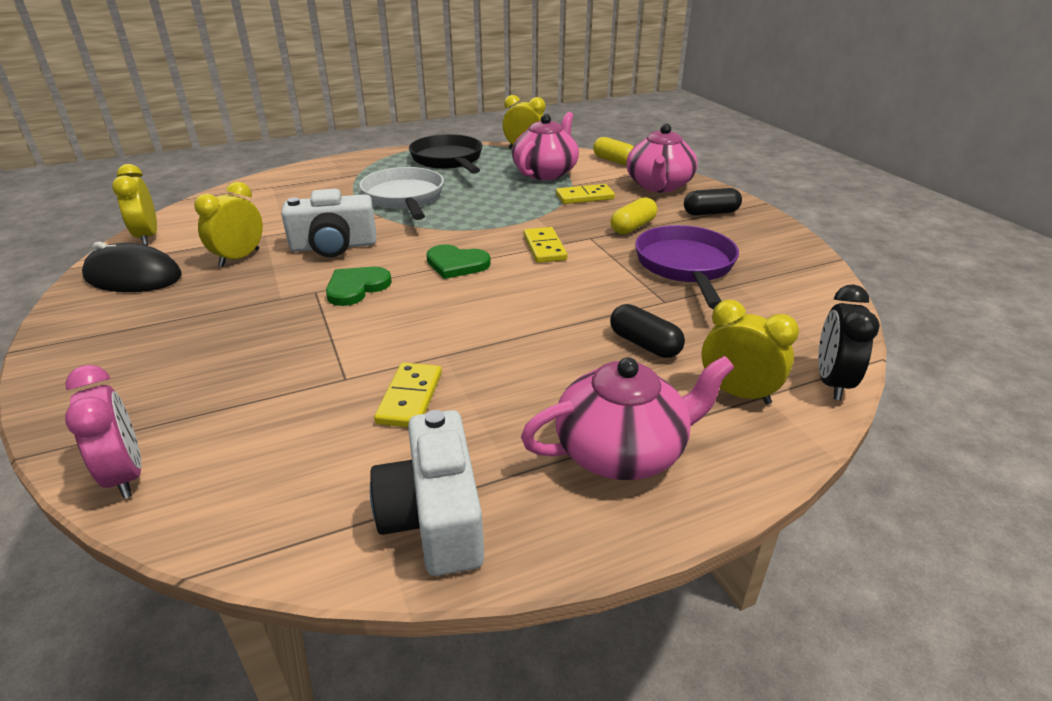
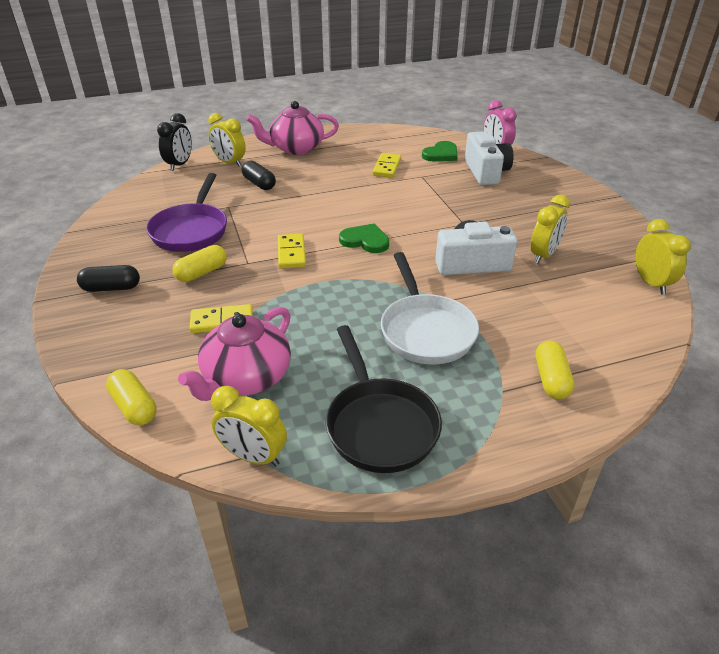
camera: 175 degrees left, 5 degrees up
black mouse [82,241,182,292] -> none
green heart [326,267,392,306] -> green heart moved to [422,141,458,161]
white camera [370,410,484,576] -> white camera moved to [465,131,514,185]
pink teapot [627,124,698,193] -> none
none -> yellow capsule [536,341,574,399]

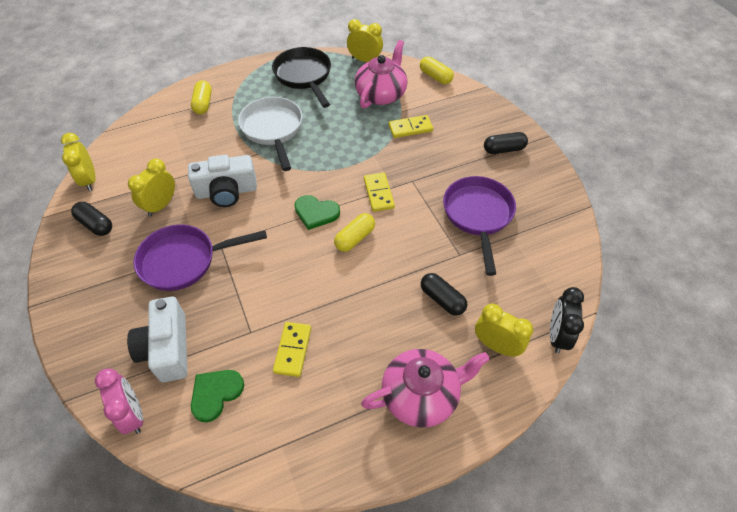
camera: 175 degrees right, 15 degrees up
yellow capsule [172,245,227,282] -> yellow capsule moved to [334,213,375,252]
none -> black capsule [71,202,112,236]
none -> purple pan [133,225,267,291]

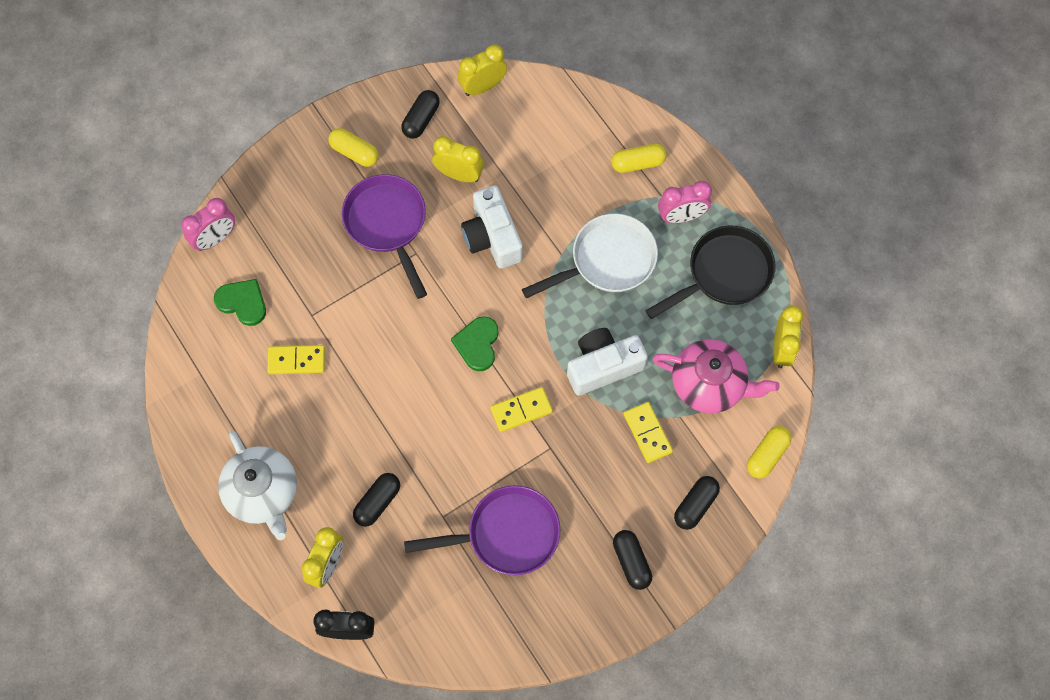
camera: 80 degrees right, 15 degrees up
white camera [127,297,187,382] -> white camera moved to [567,328,648,396]
yellow capsule [334,213,375,252] -> yellow capsule moved to [328,128,379,167]
pink teapot [361,349,490,428] -> white teapot [218,431,297,540]
none -> pink clock [658,181,712,223]
none -> black capsule [674,476,720,530]

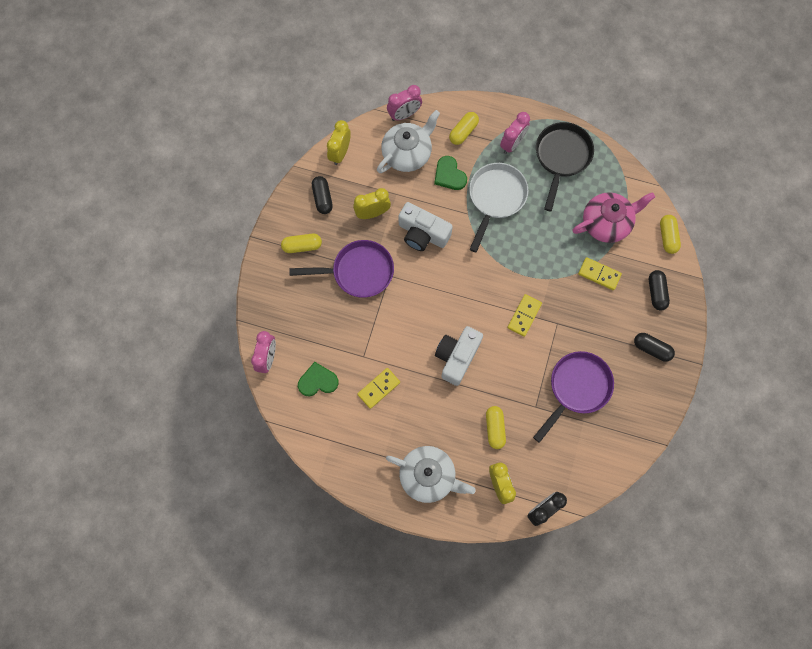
camera: 40 degrees left, 5 degrees up
purple pan [342,174,427,299] -> purple pan turned 150 degrees clockwise [289,240,394,298]
black capsule [353,473,400,527] -> yellow capsule [486,406,506,449]
green heart [451,316,499,371] -> green heart moved to [434,156,467,190]
white camera [567,328,648,396] -> white camera moved to [435,326,483,386]
yellow clock [773,306,803,368] -> none
none -> white teapot [377,110,440,173]
none -> pink clock [387,85,422,121]

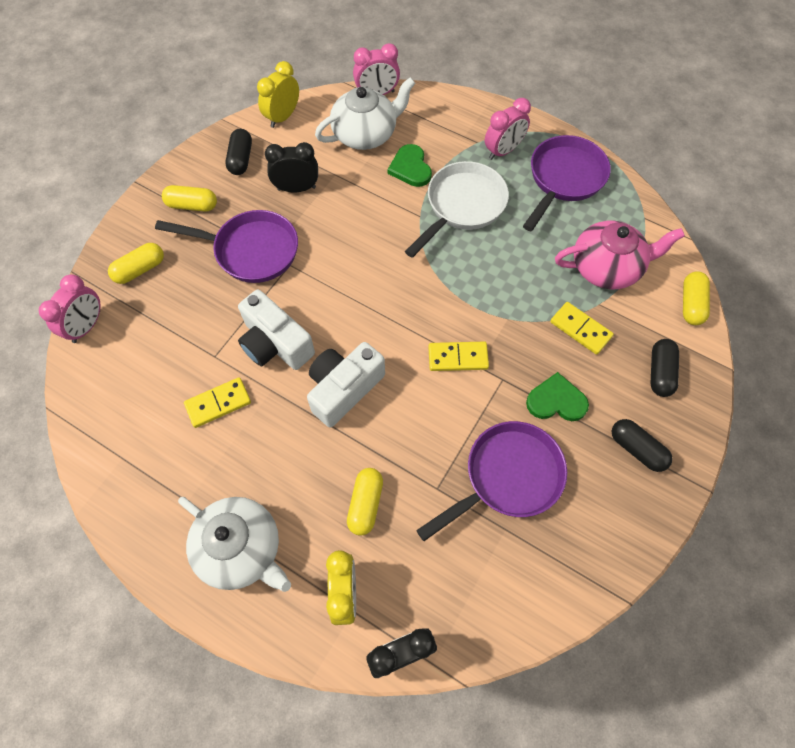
camera: 15 degrees right, 10 degrees down
green heart [298,362,339,396] -> green heart moved to [526,372,589,421]
yellow clock [353,188,391,219] -> black clock [265,142,318,192]
white camera [398,202,453,251] -> white camera moved to [238,290,315,370]
yellow capsule [449,112,479,145] -> yellow capsule moved to [108,243,164,284]
yellow domino [507,294,542,337] -> yellow domino turned 45 degrees clockwise [428,341,489,371]
black pan [536,122,594,211] -> purple pan [523,135,611,231]

